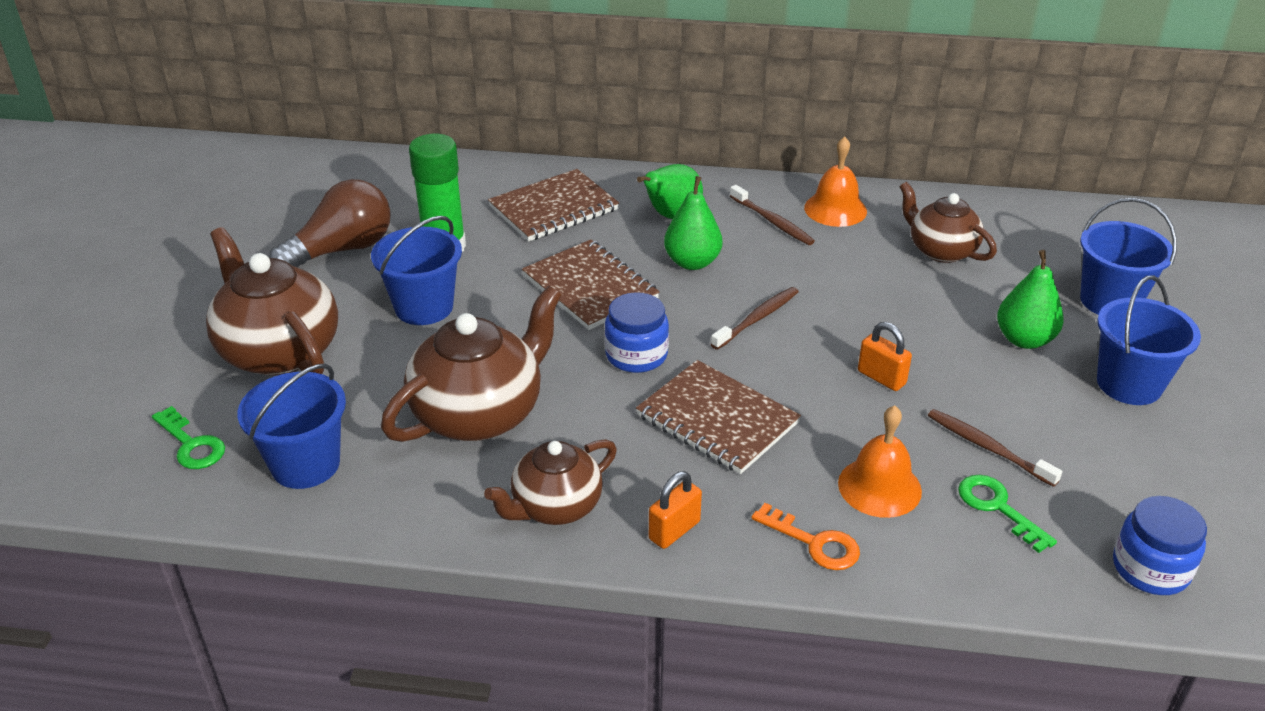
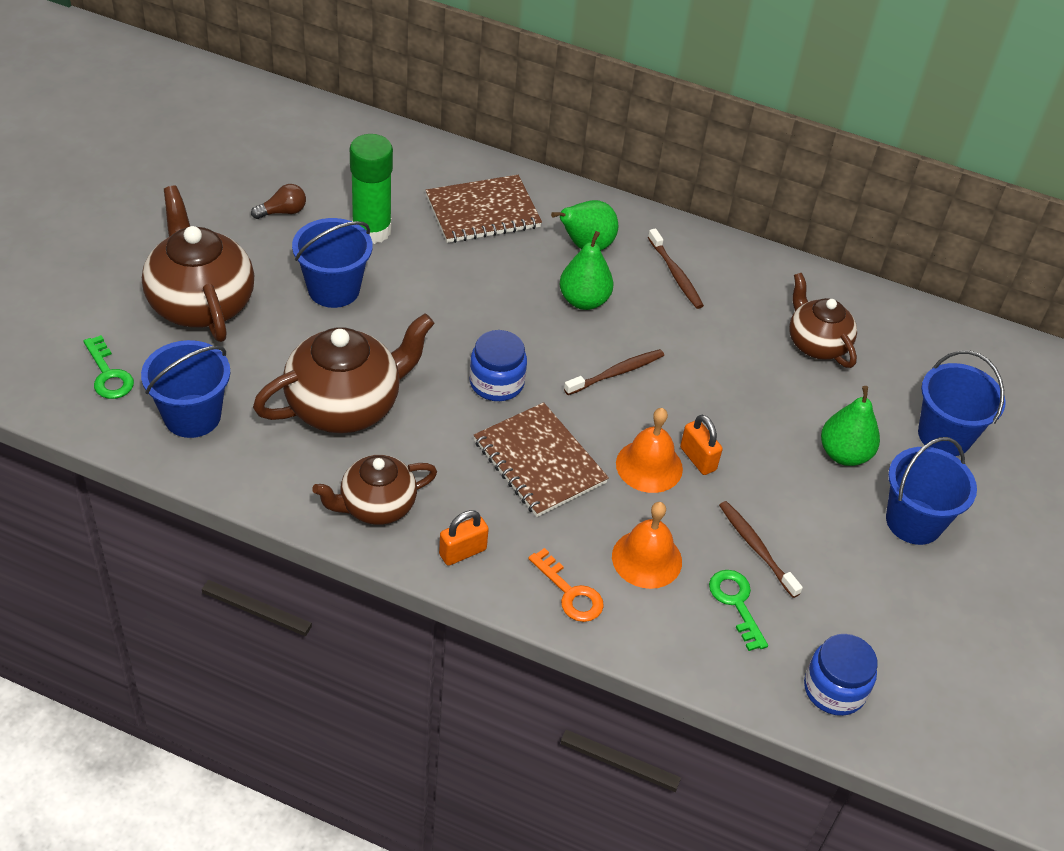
camera: 10 degrees right, 10 degrees up
brown light bulb [269,179,391,268] -> brown light bulb [251,184,306,219], size x0.48
brown notebook [522,240,660,330] -> none
orange bell [804,136,867,227] -> orange bell moved to [616,408,683,493]

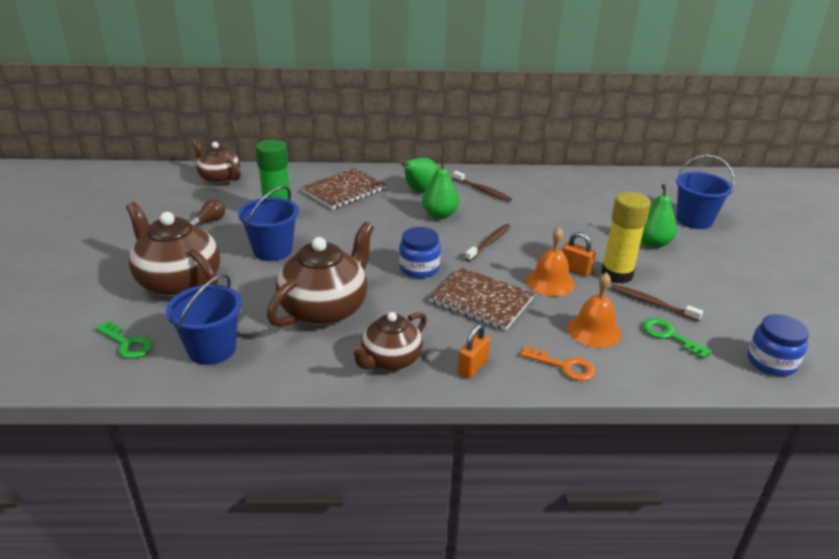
camera: 20 degrees left, 15 degrees down
brown teapot [789,273,857,368] -> brown teapot moved to [192,140,241,185]
blue bucket [886,437,977,545] -> none
none -> yellow glue stick [601,192,651,284]

